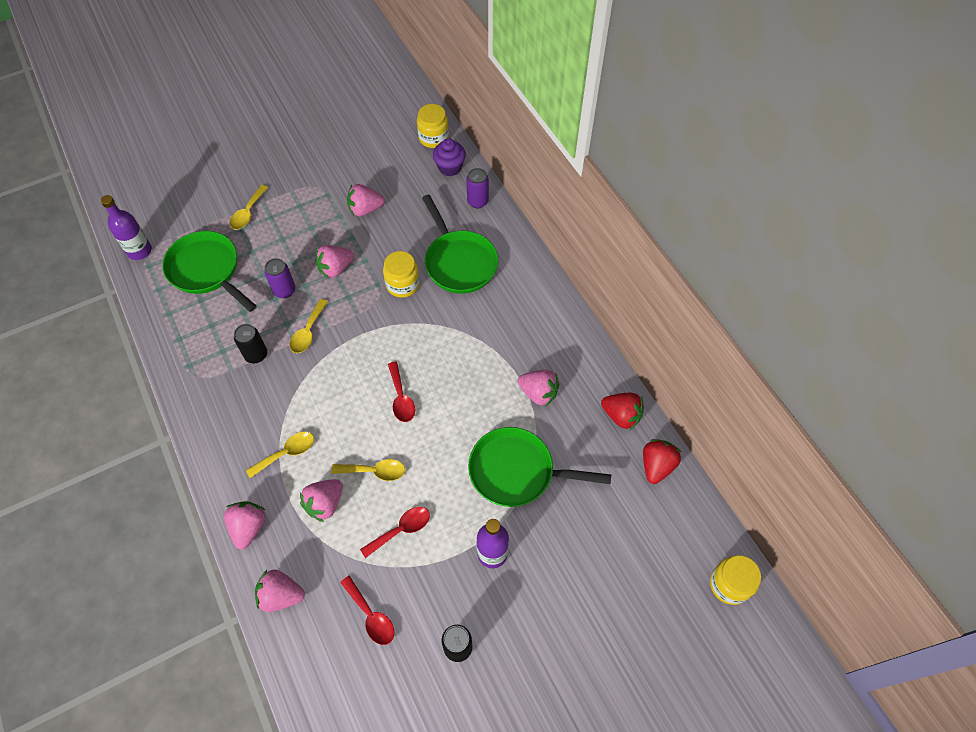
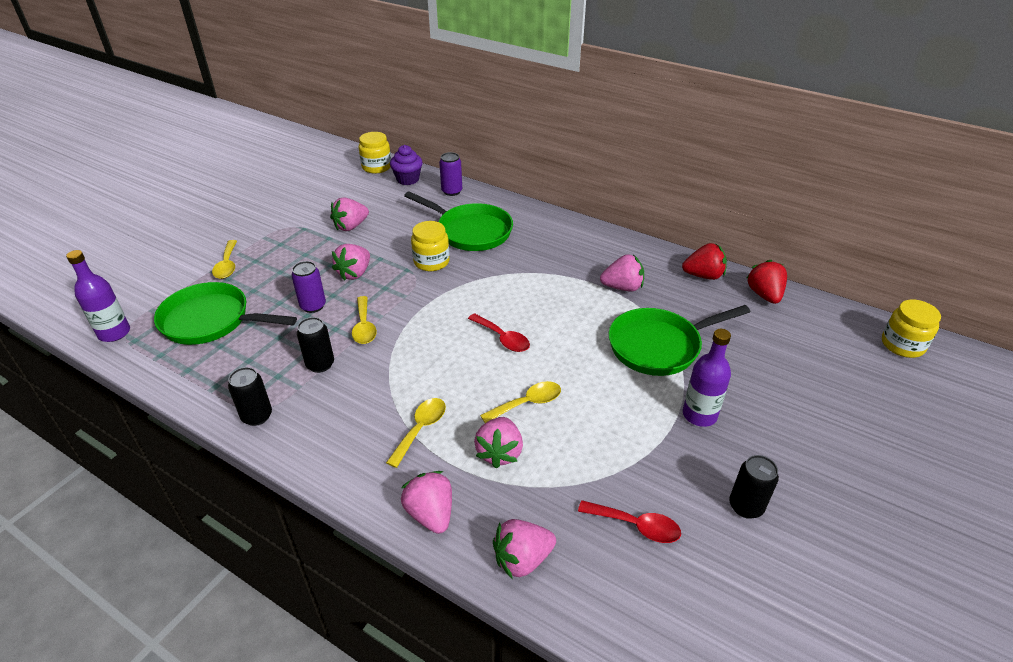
camera: 30 degrees left, 20 degrees down
red spoon [360,507,430,558] -> none
none -> black can [228,367,272,426]

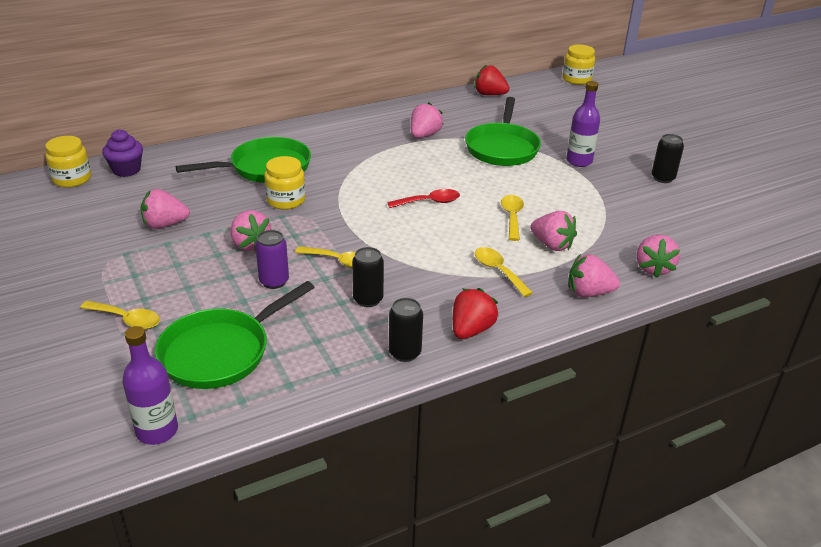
camera: 60 degrees left, 5 degrees down
pink strawberry [330,197,369,231] -> pink strawberry turned 90 degrees clockwise [140,189,190,229]
purple can [439,152,462,196] -> none
red spoon [578,500,681,543] -> none
red strawberry [682,243,727,280] -> red strawberry moved to [453,288,498,339]

